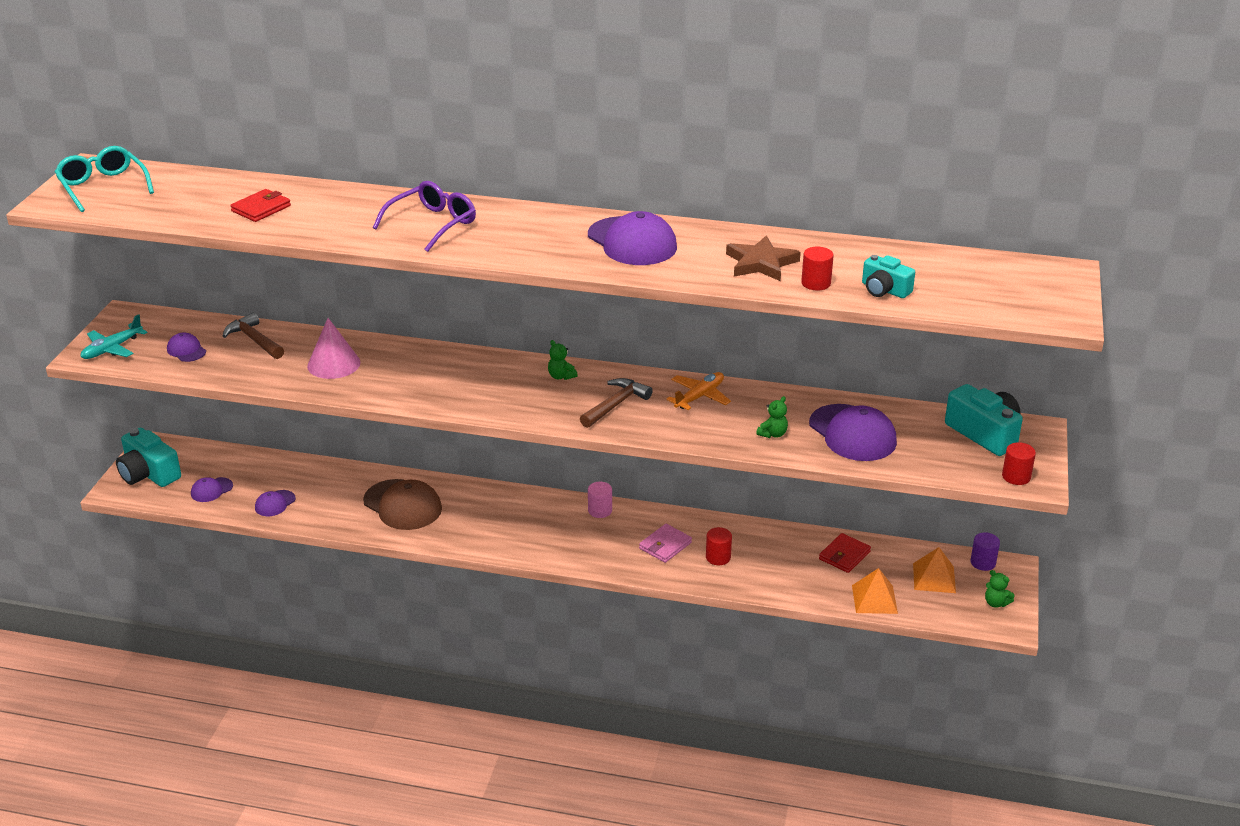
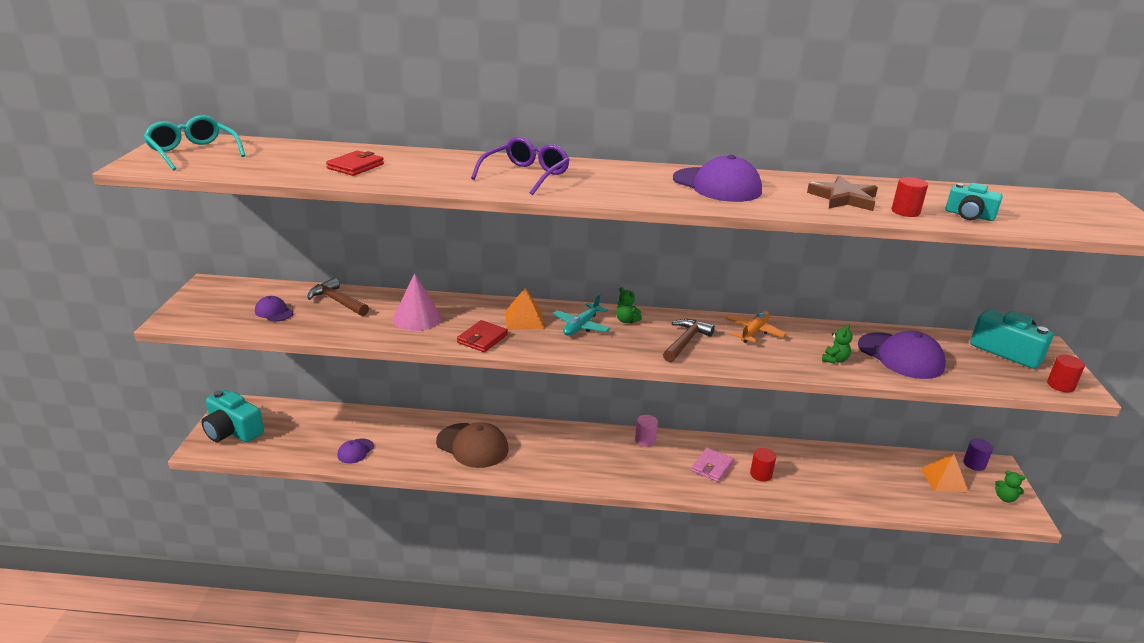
camera: 10 degrees left, 5 degrees down
turquoise plane [80,314,147,359] -> turquoise plane moved to [553,294,610,335]
purple cap [191,477,233,502] -> none
red wallet [819,533,871,573] -> red wallet moved to [457,320,508,352]
orange pyramid [852,568,898,614] -> orange pyramid moved to [505,288,545,330]

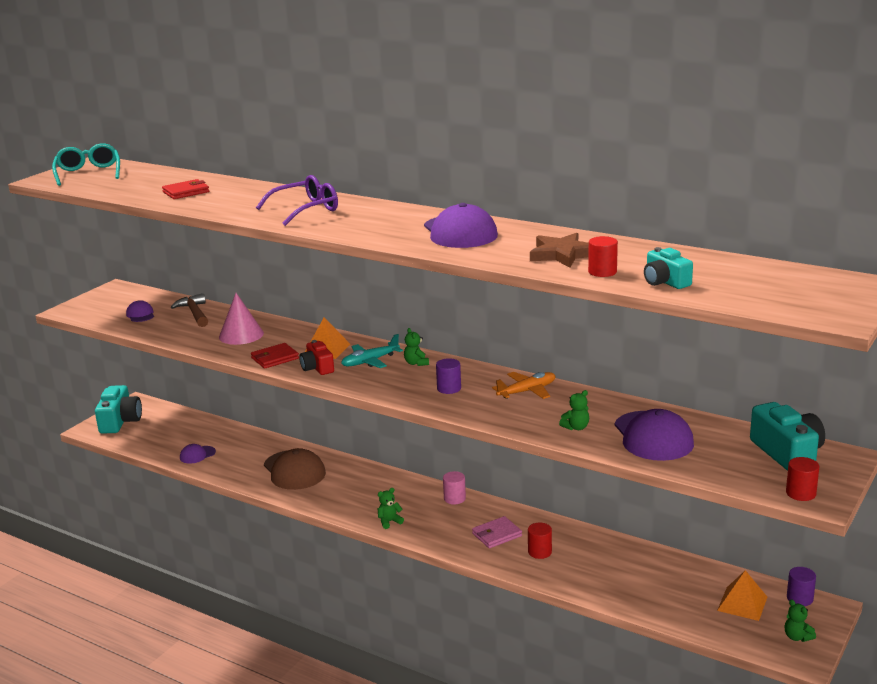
camera: 30 degrees right, 5 degrees down
turquoise camera [202,390,264,443] -> turquoise camera turned 150 degrees counterclockwise [95,385,142,434]
brown hammer [663,319,715,362] -> purple cylinder [436,358,461,394]
none -> red camera [299,340,334,375]
none -> green teddy bear [378,488,404,529]

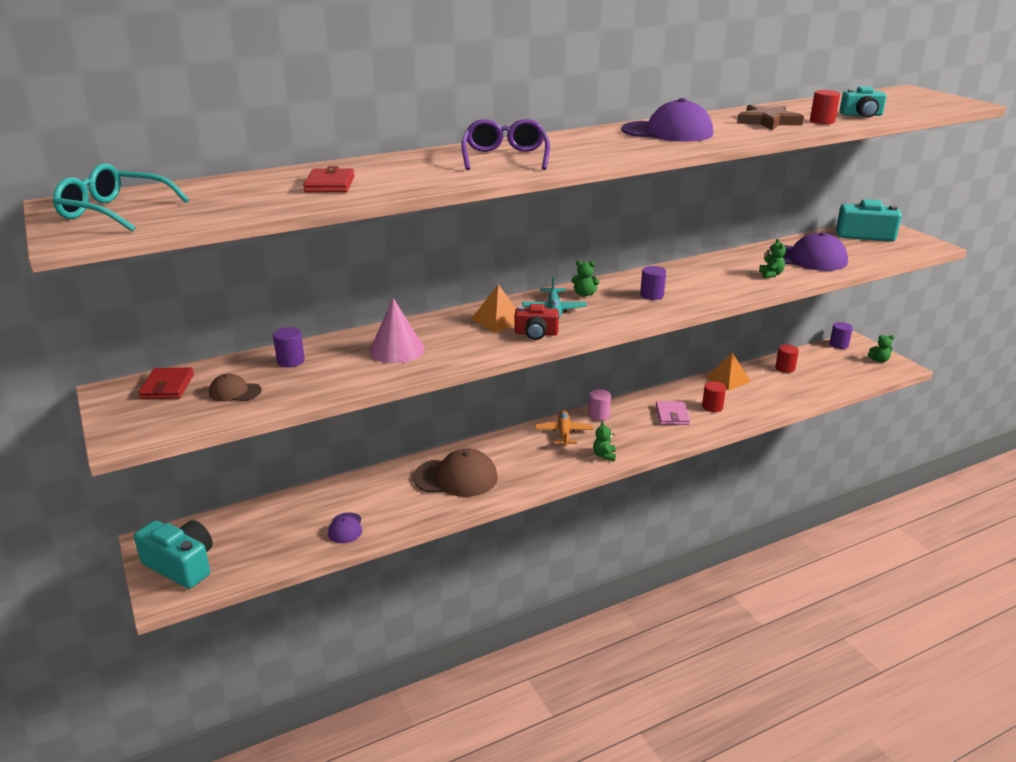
camera: 60 degrees left, 5 degrees up
purple cap [126,300,154,322] -> brown cap [209,373,262,402]
brown hammer [171,293,208,327] -> purple cylinder [273,327,305,367]
red wallet [251,343,299,369] -> red wallet moved to [138,368,194,399]
orange plane [492,372,555,399] -> orange plane moved to [535,410,593,446]
orange pyramid [717,570,767,621] -> orange pyramid moved to [706,352,751,391]
red cylinder [786,457,819,501] -> red cylinder moved to [775,344,799,373]

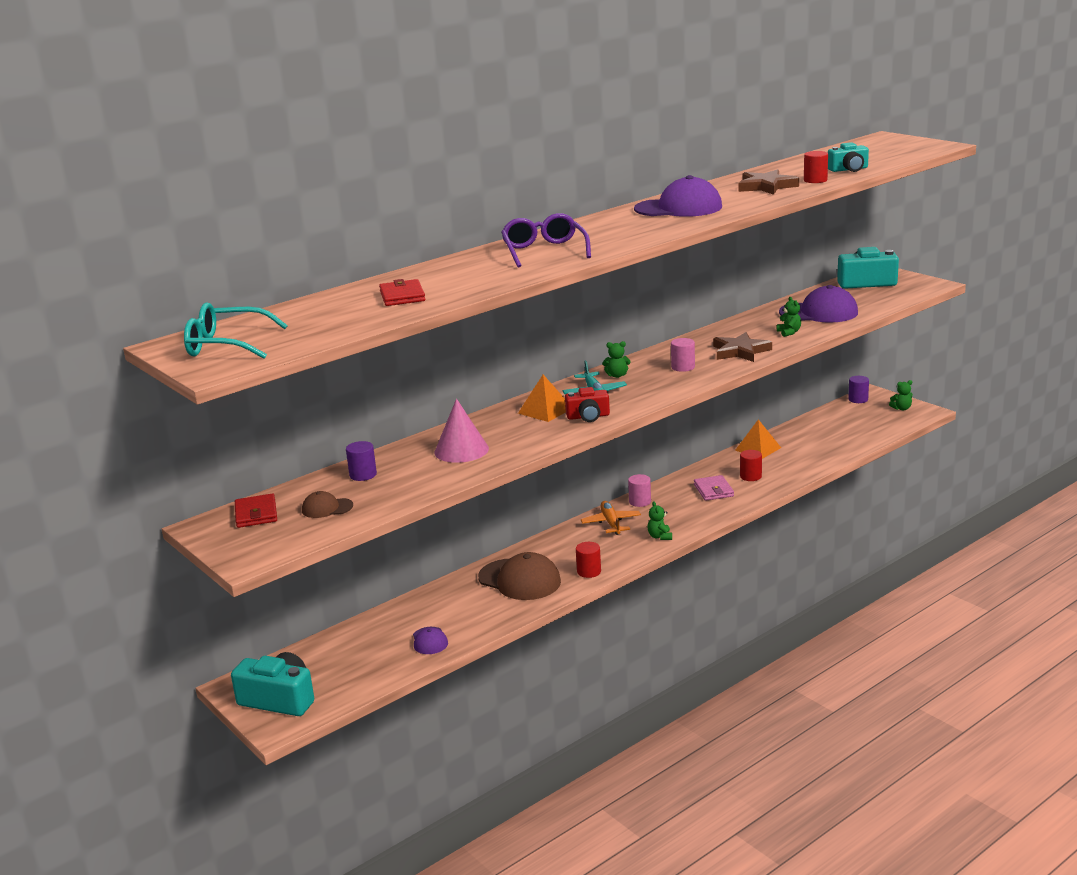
camera: 10 degrees left, 5 degrees down
brown cap [413,448,498,497] -> brown cap turned 45 degrees clockwise [478,552,561,600]
purple cylinder [640,266,666,300] -> pink cylinder [671,338,695,372]
red cylinder [775,344,799,373] -> red cylinder moved to [576,542,601,578]
none -> brown star [713,332,772,362]

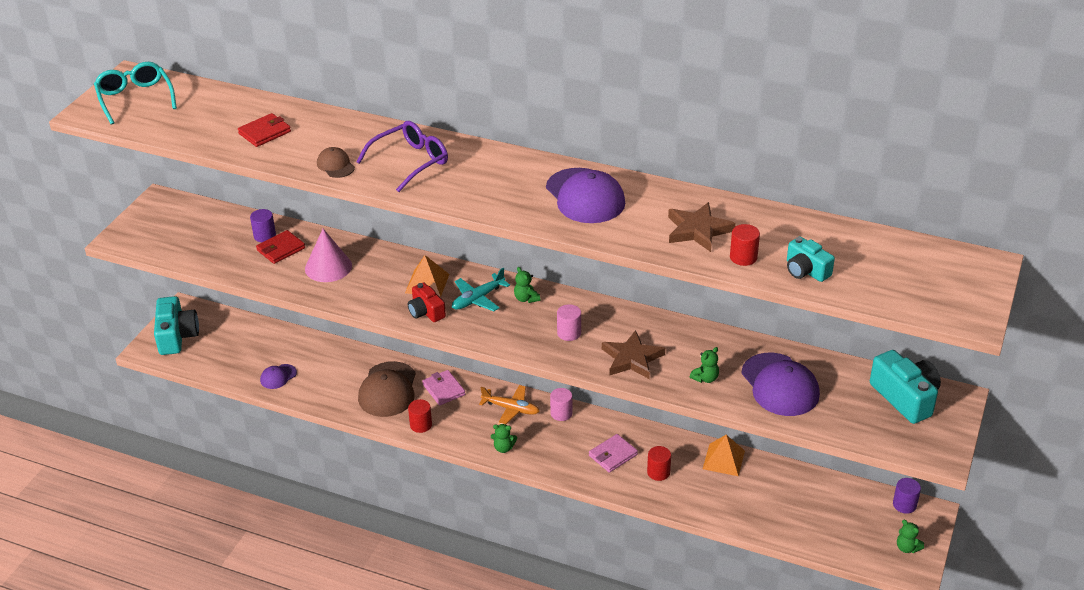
camera: 60 degrees right, 15 degrees up
red wallet [235,493,277,528] -> red wallet moved to [256,230,305,264]
brown cap [302,491,353,518] -> brown cap moved to [317,147,355,178]
orange plane [581,501,641,535] -> orange plane turned 60 degrees clockwise [479,385,540,425]
green teddy bear [647,501,672,540] -> green teddy bear turned 135 degrees counterclockwise [491,424,517,453]
none -> pink wallet [422,370,465,406]

